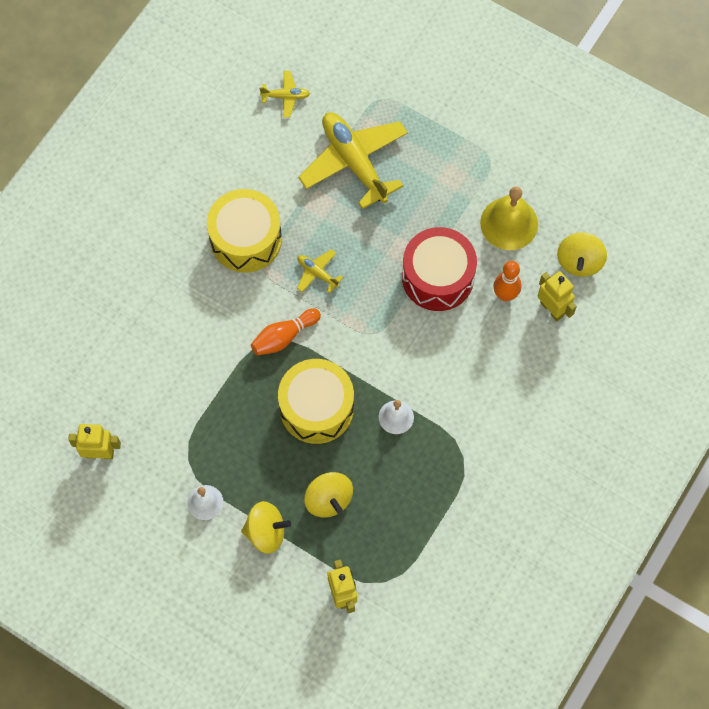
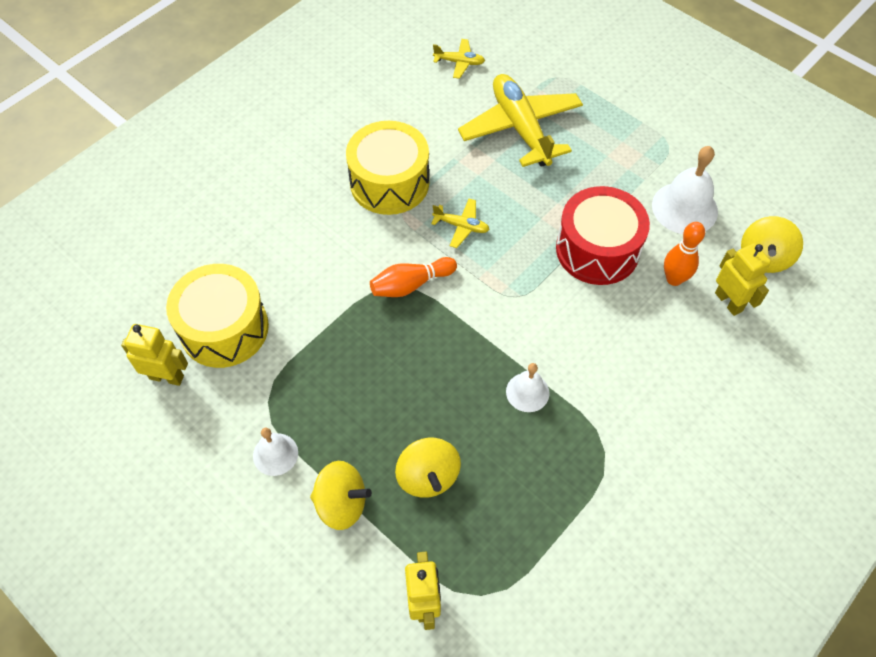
camera: 10 degrees right, 10 degrees down
yellow drum [278,359,354,444] -> yellow drum moved to [166,264,269,368]
yellow plane [297,249,344,293] -> yellow plane turned 150 degrees clockwise [431,199,490,248]
yellow bell [480,186,538,250] -> white bell [652,146,718,234]

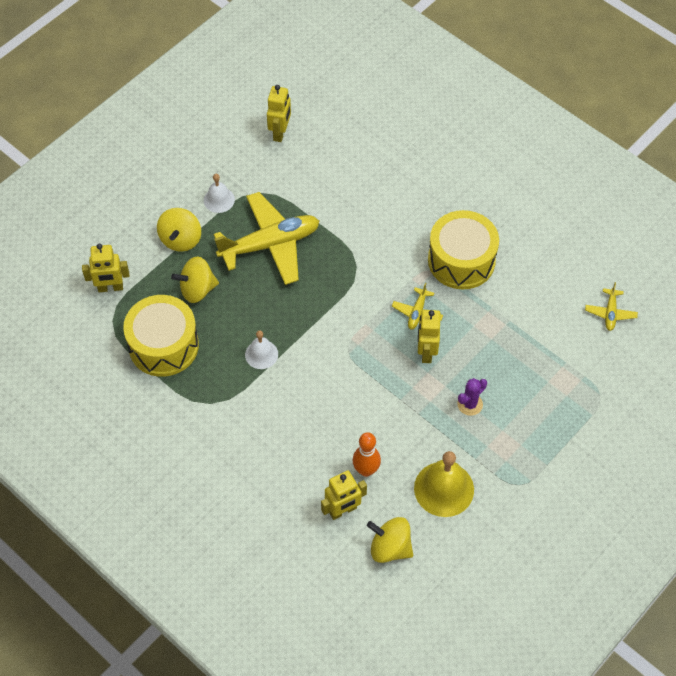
camera: 90 degrees right, 0 degrees up
yellow drum [166,264,269,368] -> yellow drum moved to [123,295,199,377]
orange bowling pin [370,257,457,297] -> none
yellow plane [458,74,583,167] -> yellow plane moved to [214,192,319,285]
red drum [556,186,650,285] -> none
white bell [652,146,718,234] -> yellow bell [414,451,474,517]
none -> yellow robot [418,310,440,363]
none -> purple cactus [457,378,487,416]

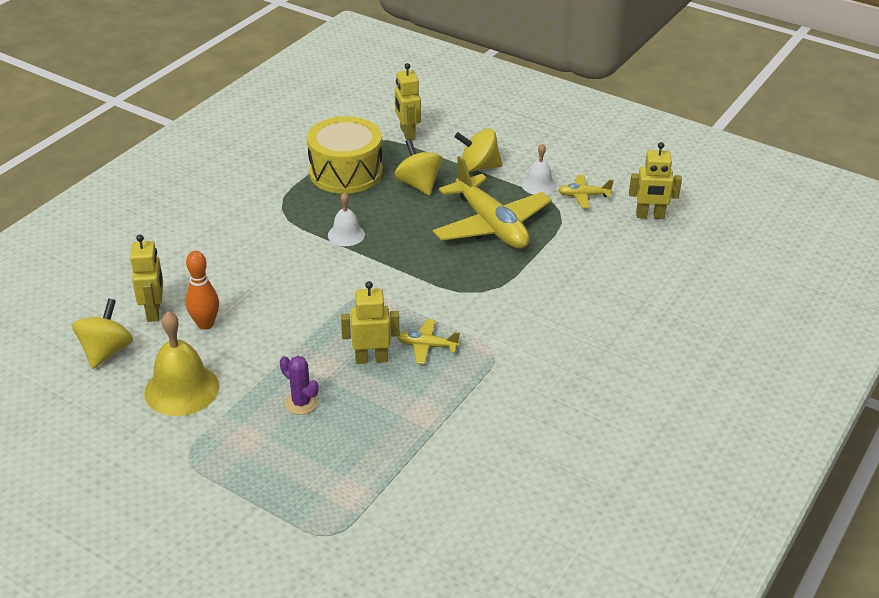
camera: 80 degrees right, 20 degrees down
yellow robot [321,470,367,520] -> yellow robot turned 150 degrees counterclockwise [130,235,163,322]
yellow drum [428,210,499,289] -> none
yellow plane [585,282,638,331] -> yellow plane moved to [558,175,614,208]

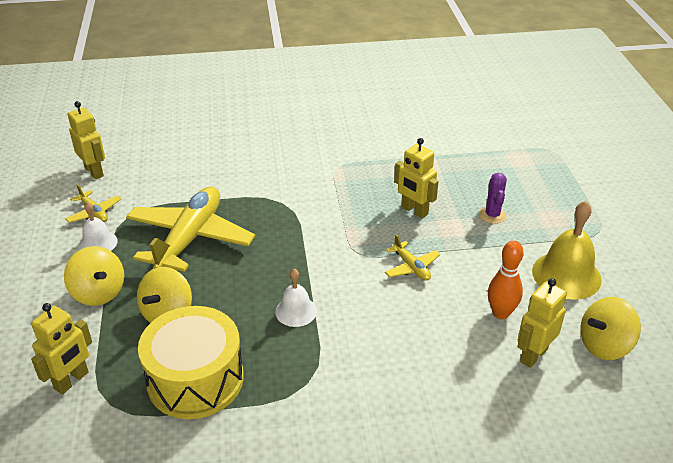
camera: 130 degrees left, 0 degrees up
yellow plane [397,319,460,364] -> yellow plane moved to [385,234,440,281]

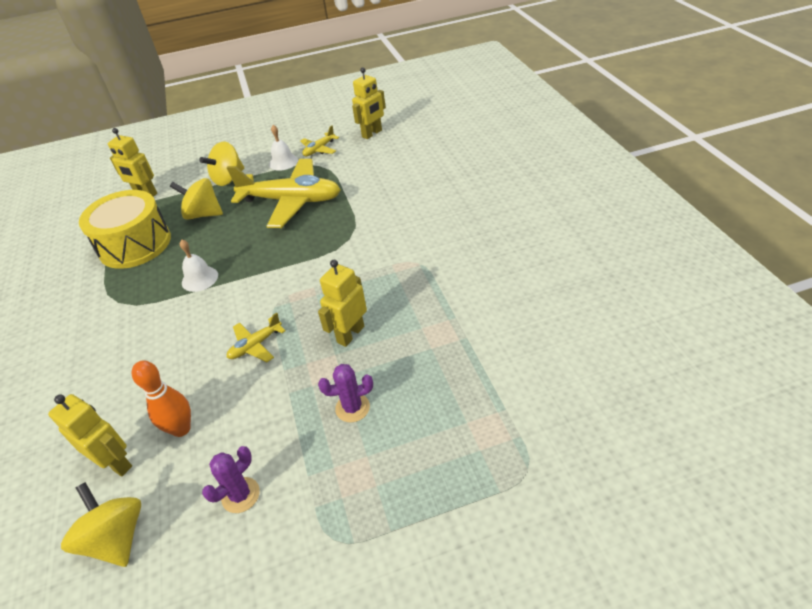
camera: 85 degrees right, 5 degrees up
yellow bell [532,201,602,300] -> purple cactus [202,446,260,513]

